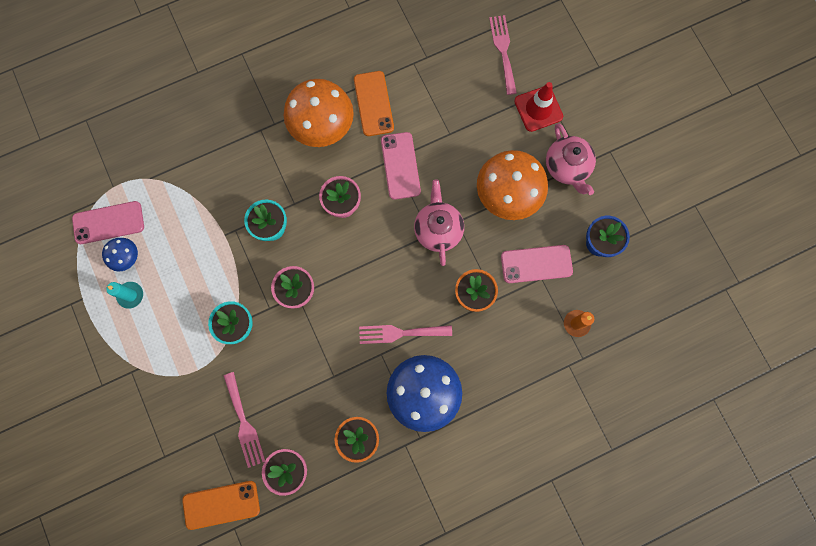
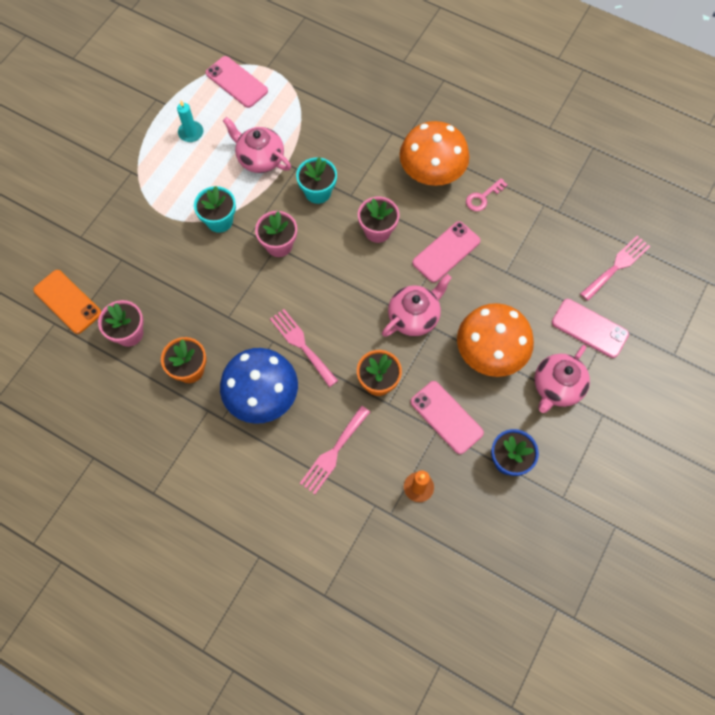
camera: 55 degrees right, 10 degrees down
blue mushroom [102,238,138,271] -> none
pink fork [224,372,265,468] -> pink fork moved to [300,406,370,494]
orange phone [354,71,394,136] -> pink key [466,178,508,211]
red traffic cone [514,82,563,132] -> pink phone [552,299,629,358]
none -> pink teapot [223,117,291,173]

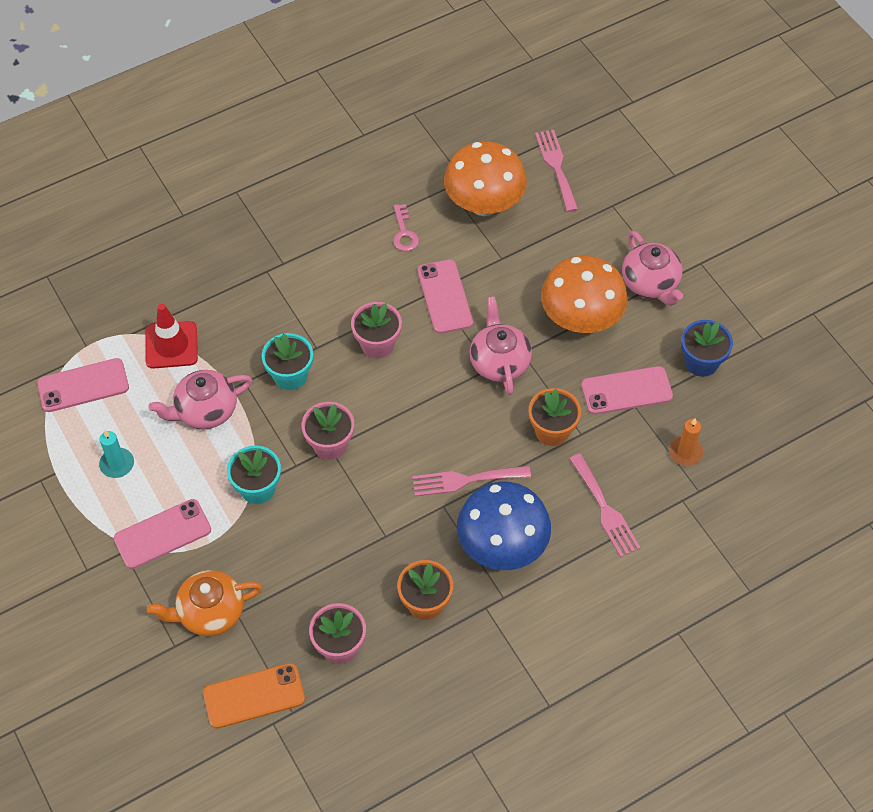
camera: 60 degrees left, 10 degrees down
orange mushroom [400,121,470,186] -> orange mushroom moved to [444,141,527,216]
pink phone [552,299,629,358] -> pink phone moved to [114,499,211,569]
none -> red traffic cone [145,304,198,369]
none -> orange teapot [147,570,263,636]

